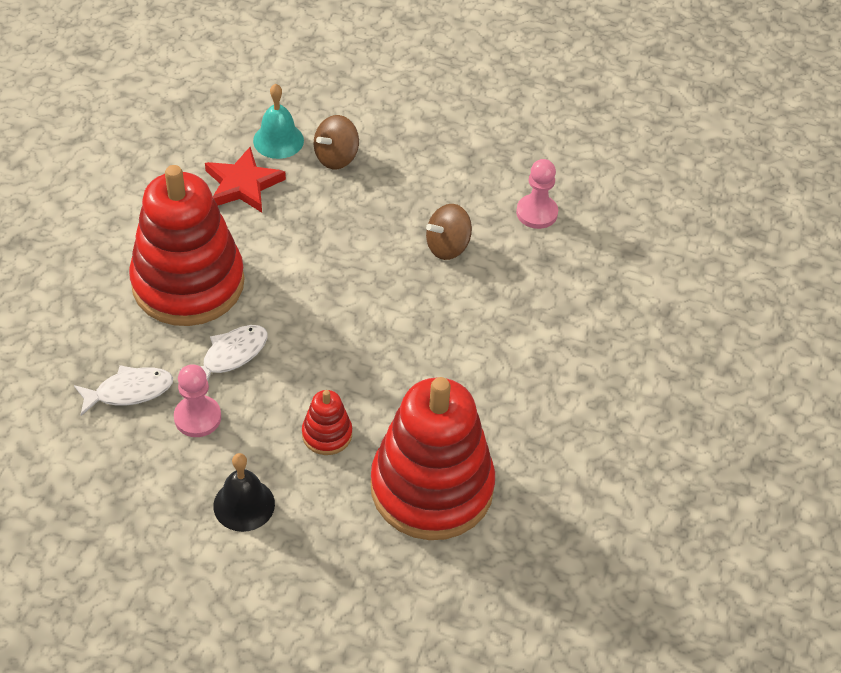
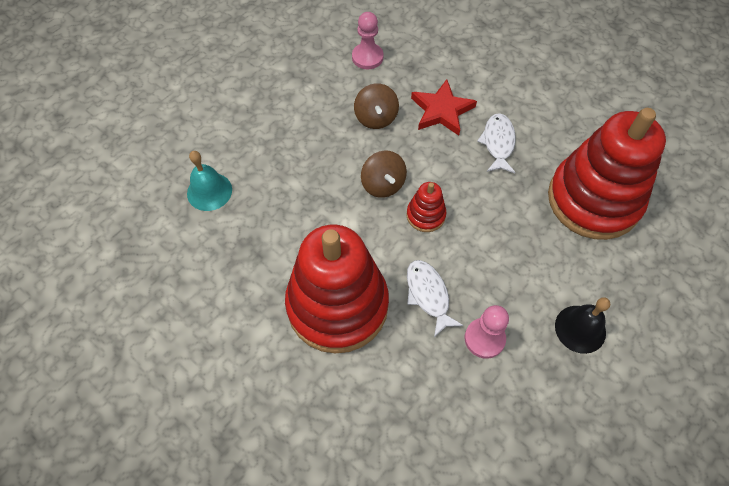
camera: 65 degrees left, 10 degrees up
white fish [74,365,173,416] -> white fish moved to [477,113,516,173]
red star [205,147,286,213] -> red star moved to [411,79,477,136]
red stacking toy [302,390,352,455] -> red stacking toy moved to [407,182,446,232]
brown spinning top [314,115,359,169] -> brown spinning top moved to [361,151,407,198]

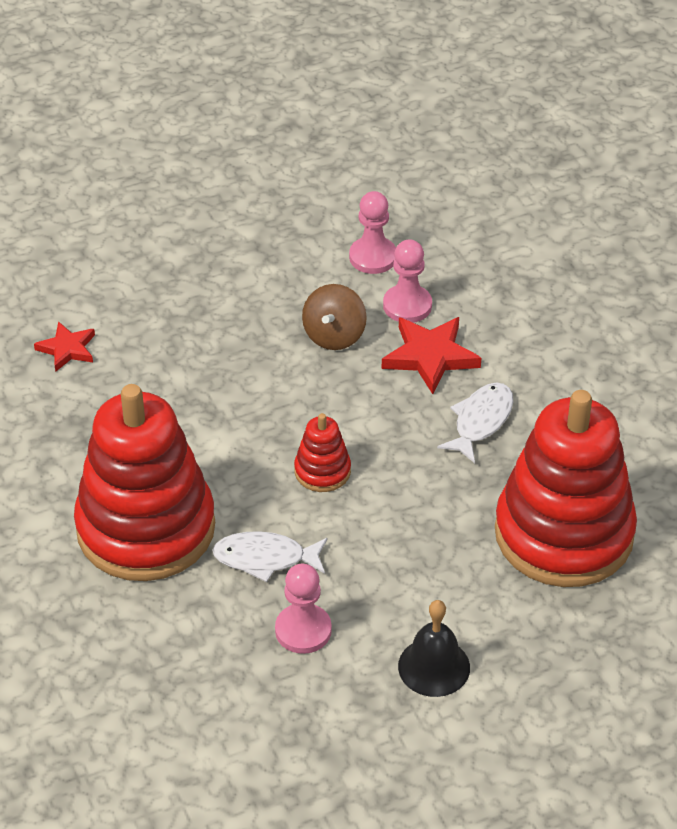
camera: 25 degrees right, 15 degrees down
turquoise bell [187,151,232,211] -> red star [34,321,95,372]
brown spinning top [361,151,407,198] -> none
white fish [407,260,464,337] -> white fish turned 90 degrees counterclockwise [212,531,328,582]
none -> pink pawn [383,239,432,323]

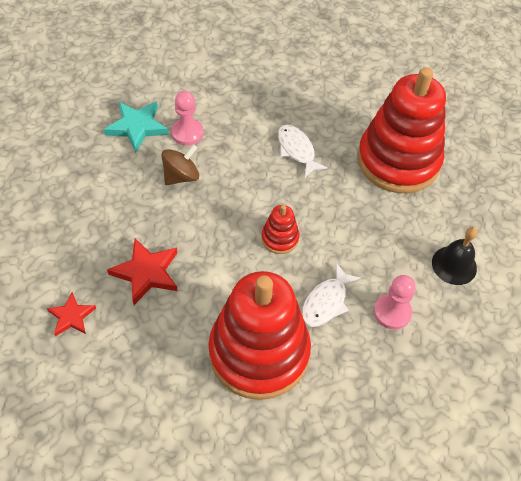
camera: 60 degrees left, 10 degrees up
brown spinning top [302,284,367,350] -> brown spinning top turned 90 degrees counterclockwise [162,145,199,185]
pink pawn [349,191,396,274] -> turquoise star [104,101,169,152]
red star [382,317,481,394] -> red star moved to [107,238,178,305]

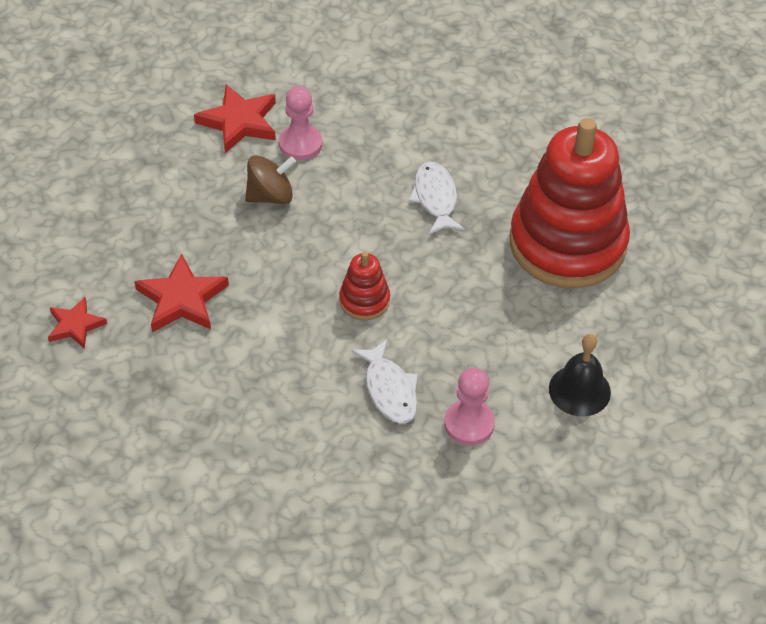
camera: 20 degrees right, 5 degrees down
turquoise star [104,101,169,152] -> red star [194,85,276,153]
red stacking toy [208,271,311,400] -> none
white fish [302,263,361,327] -> white fish turned 75 degrees counterclockwise [351,339,418,424]

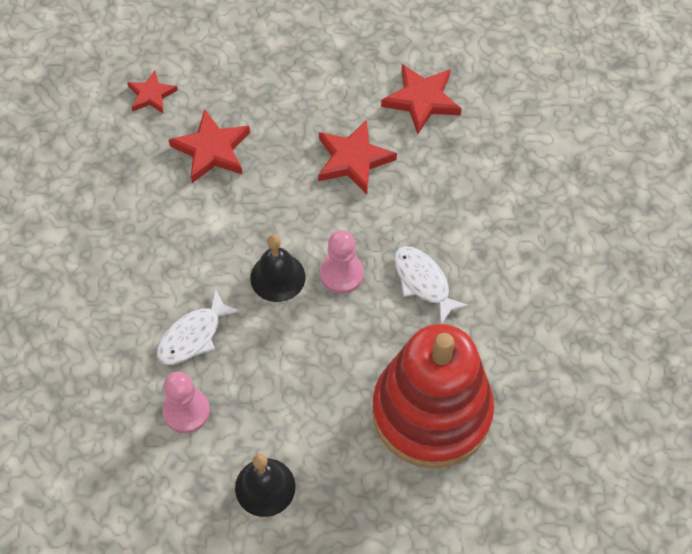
camera: 65 degrees right, 10 degrees up
brown spinning top [245,155,296,204] -> red star [318,119,397,194]
pink pawn [279,86,322,160] -> pink pawn moved to [320,230,364,294]
red stacking toy [339,251,390,320] -> black bell [250,234,305,302]
white fish [409,162,465,235] -> white fish turned 90 degrees counterclockwise [394,246,469,324]

